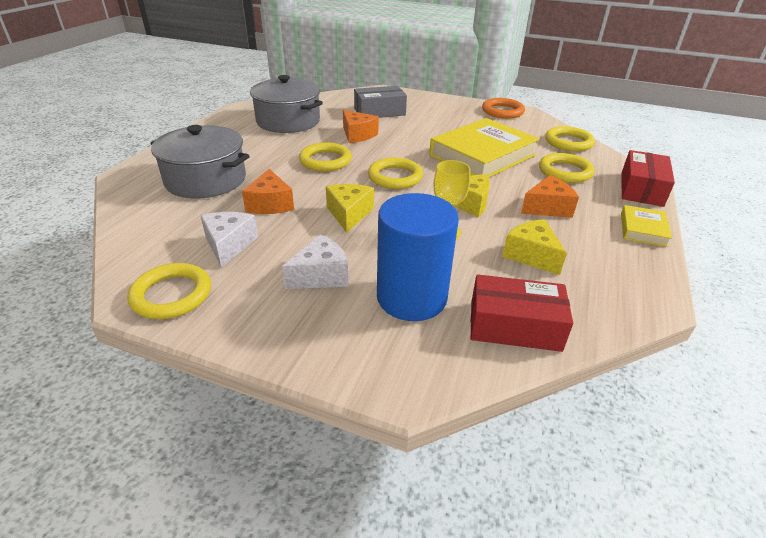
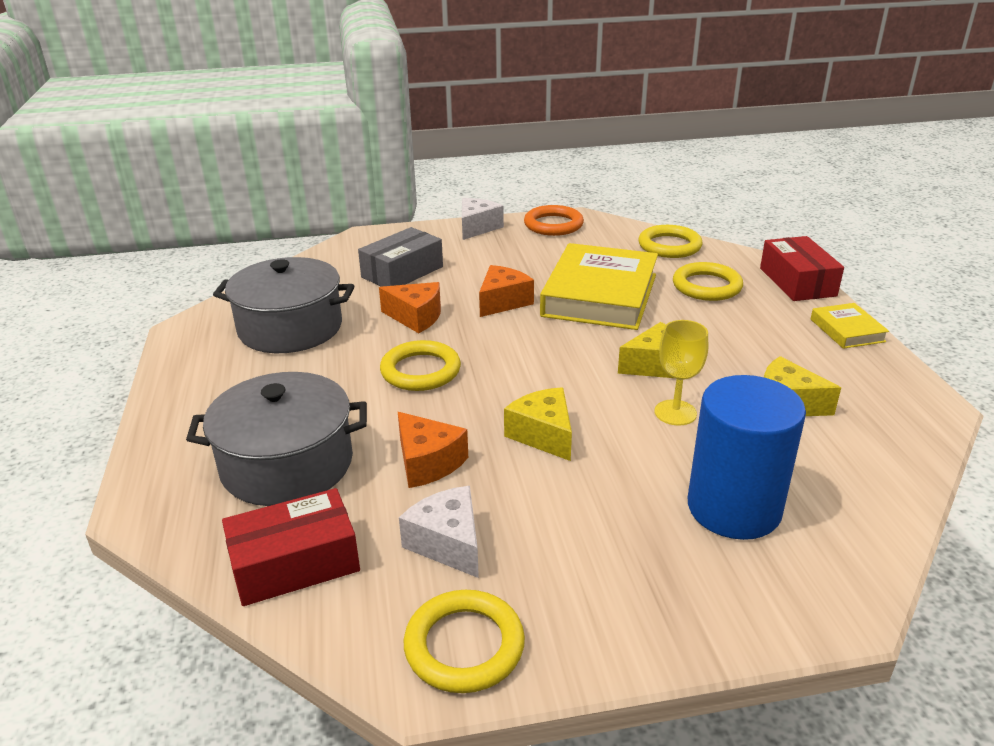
camera: 30 degrees left, 5 degrees down
white cheese [282,234,349,289] -> white cheese moved to [462,198,504,240]
yellow ring [368,158,423,189] -> none
red box [471,274,573,352] -> red box moved to [222,488,360,606]
orange cheese [521,175,579,218] -> orange cheese moved to [479,265,534,317]

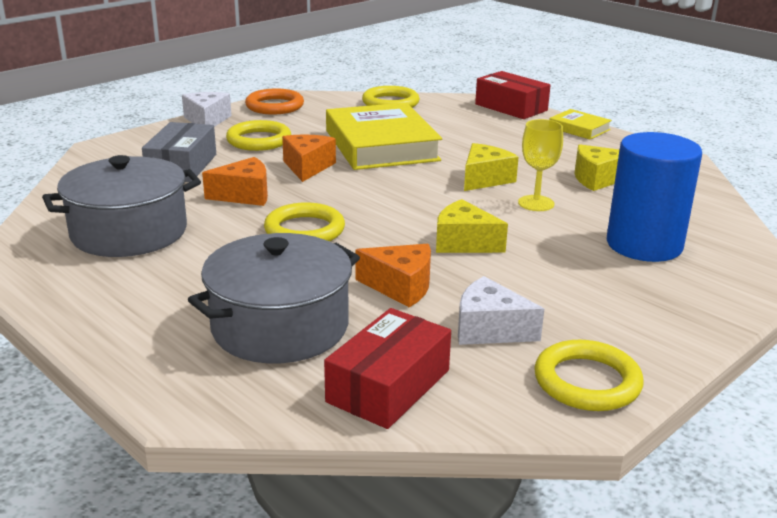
camera: 35 degrees left, 5 degrees down
yellow ring [673,262,743,301] -> yellow ring moved to [226,120,291,151]

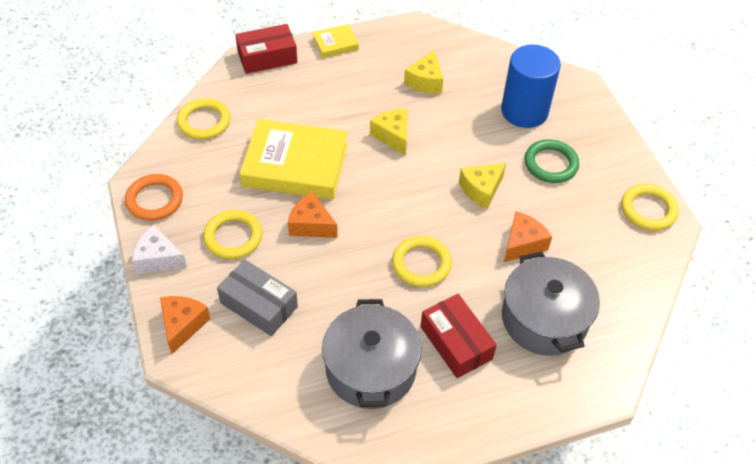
camera: 65 degrees left, 25 degrees up
orange cheese [202,157,268,206] -> orange cheese moved to [160,296,210,354]
red box [324,308,451,429] -> red box moved to [420,294,497,378]
white cheese [458,276,544,345] -> none
yellow goblet [518,119,563,211] -> none
none -> green ring [525,139,579,183]

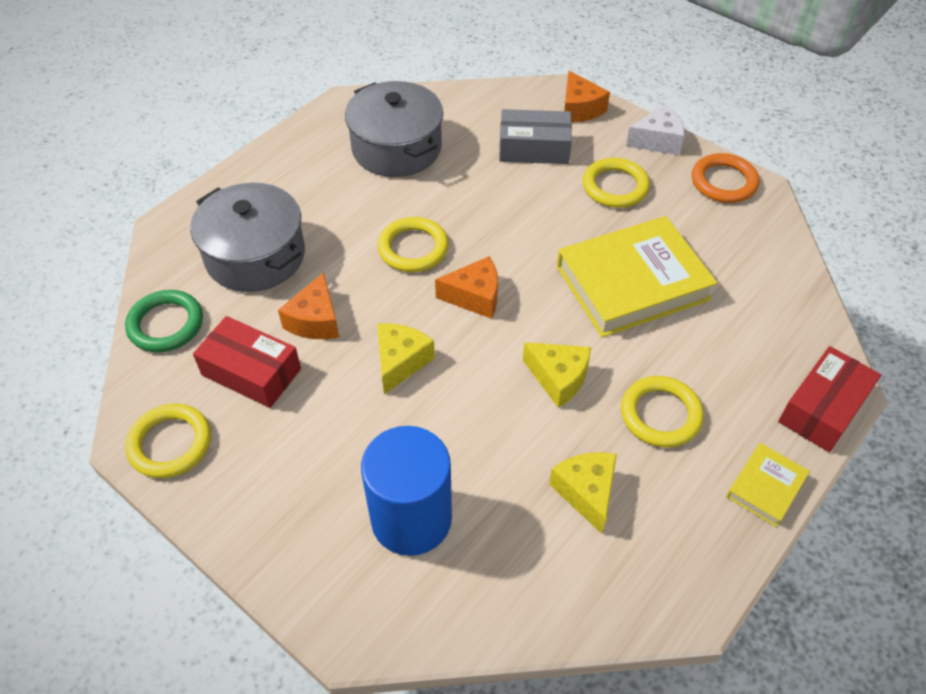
camera: 150 degrees right, 0 degrees up
yellow ring [177,98,231,140] -> yellow ring moved to [621,376,704,448]
orange cheese [288,192,338,238] -> orange cheese moved to [435,256,498,319]
red box [420,294,497,378] -> red box moved to [193,316,301,408]
green ring [525,139,579,183] -> green ring moved to [125,290,203,352]

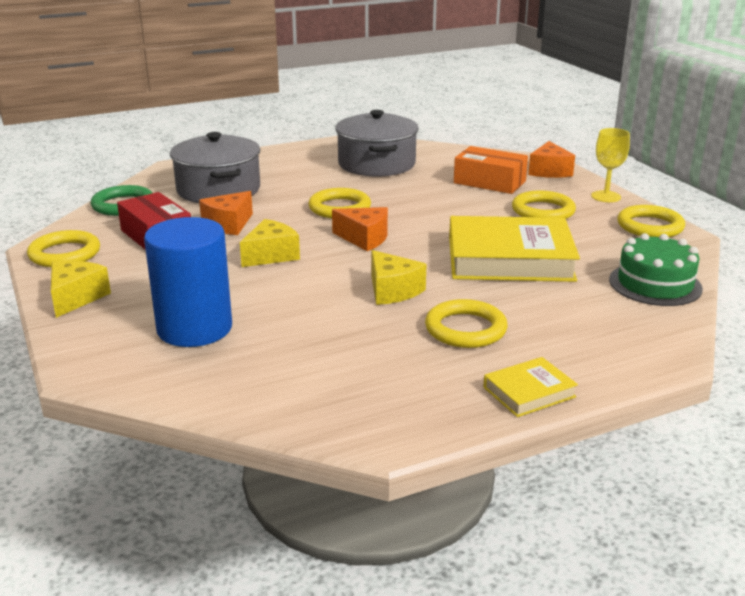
camera: 25 degrees right, 25 degrees down
grey box [499,109,572,164] -> orange box [454,146,528,194]
yellow cheese [549,452,617,534] -> yellow cheese moved to [51,261,111,318]
white cheese [626,104,684,155] -> yellow goblet [591,128,630,202]
orange ring [692,153,759,203] -> yellow ring [617,205,685,237]
red box [778,346,881,453] -> none
none -> green cake [609,233,703,306]

